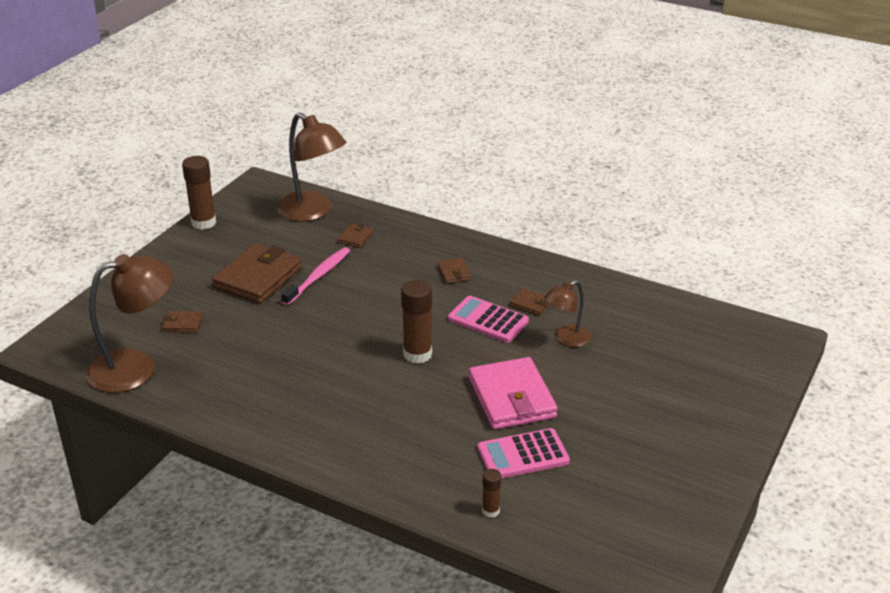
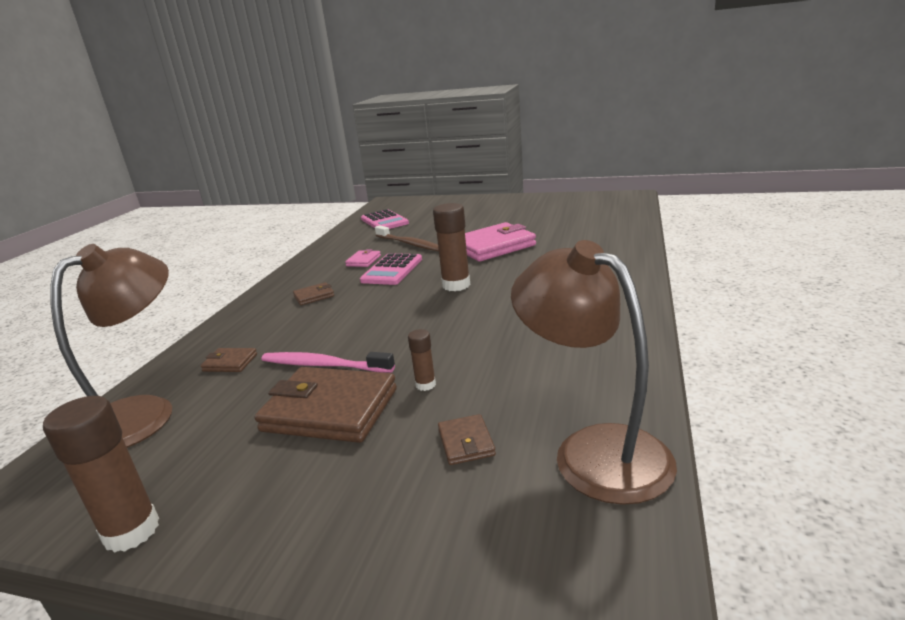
camera: 100 degrees left, 10 degrees down
pink calculator [477,428,570,478] -> pink calculator moved to [361,209,409,229]
brown glue stick [482,469,501,518] -> brown glue stick moved to [408,329,436,391]
brown wallet [510,288,550,316] -> pink wallet [345,249,381,267]
brown lamp [544,280,591,347] -> brown toothbrush [375,225,439,251]

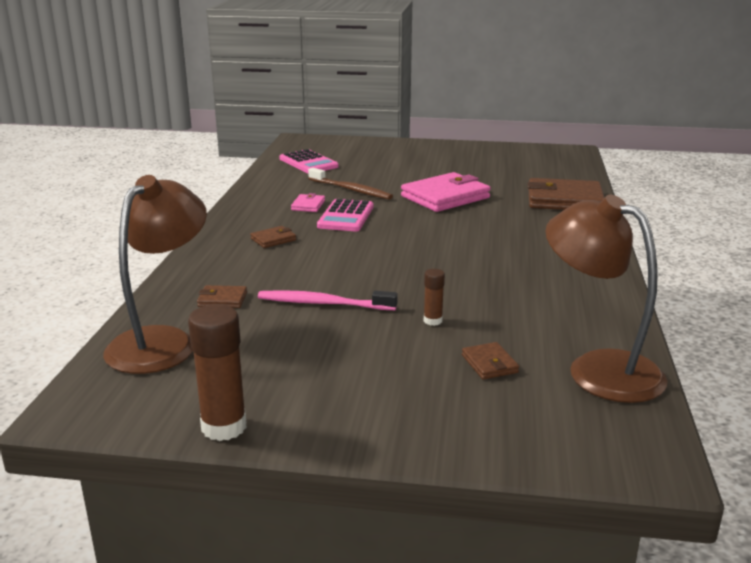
camera: 10 degrees left, 0 degrees up
brown wallet [255,367,397,443] -> brown wallet moved to [528,178,605,210]
brown glue stick [433,203,470,291] -> none

